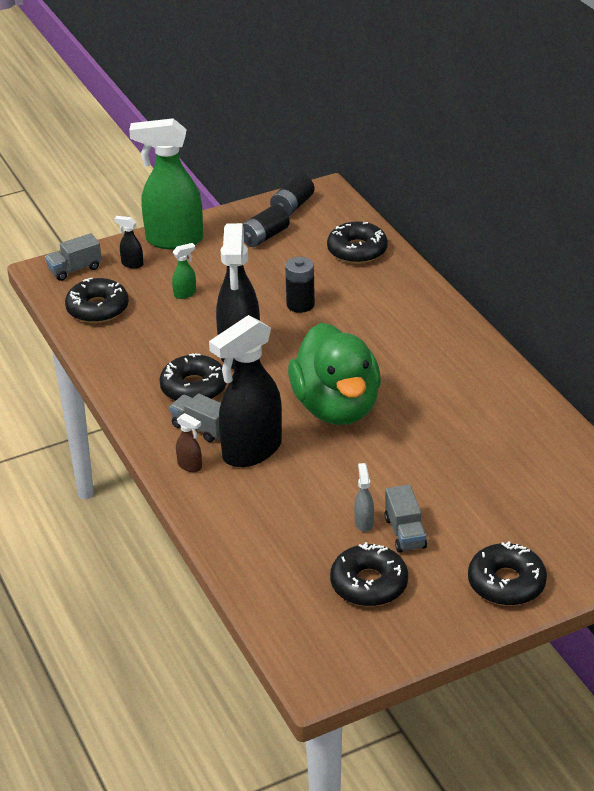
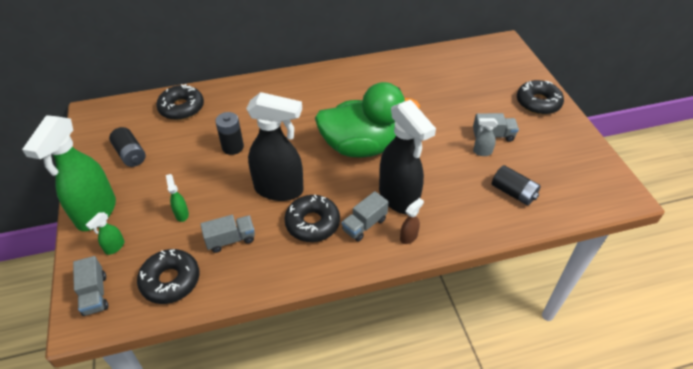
camera: 80 degrees left, 10 degrees up
black spray bottle [114,216,143,269] -> green spray bottle [86,212,124,255]
black battery [270,174,315,216] -> black battery moved to [492,165,541,205]
black donut [330,542,408,606] -> none
none -> grey truck [200,215,255,253]

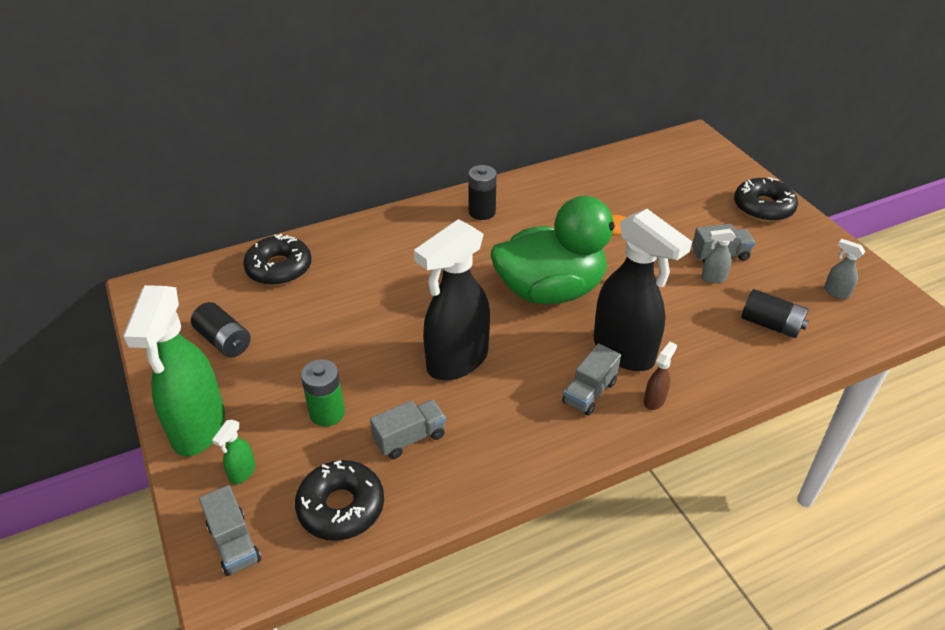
camera: 10 degrees left, 5 degrees down
green spray bottle [166,174,189,222] -> green battery [301,359,345,427]
black battery [215,112,244,155] -> black battery moved to [468,165,497,220]
black spray bottle [246,92,303,201] -> black spray bottle turned 135 degrees clockwise [414,219,490,380]
black donut [284,195,340,242] -> none
none -> grey spray bottle [824,239,865,299]

